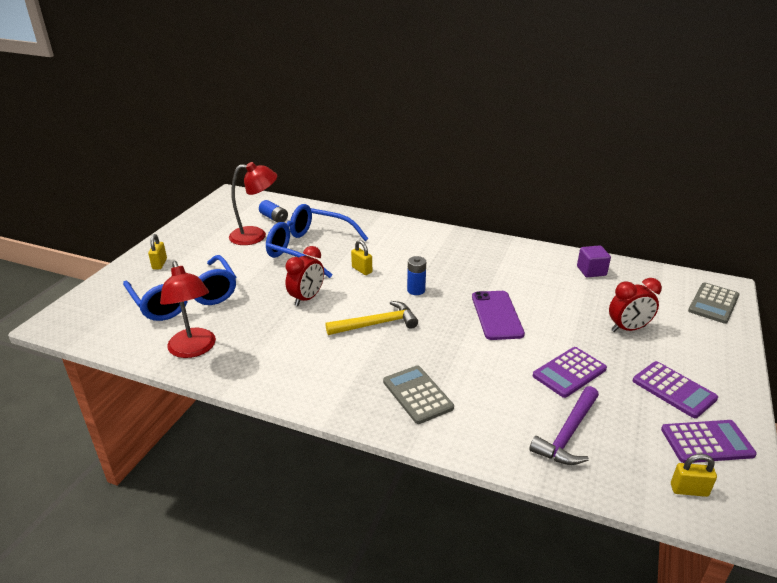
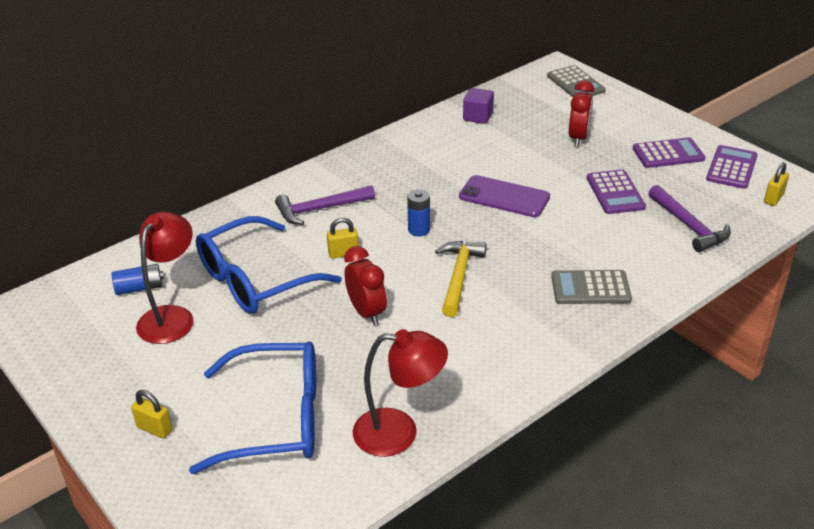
camera: 60 degrees left, 5 degrees up
none -> purple hammer [275,185,375,225]

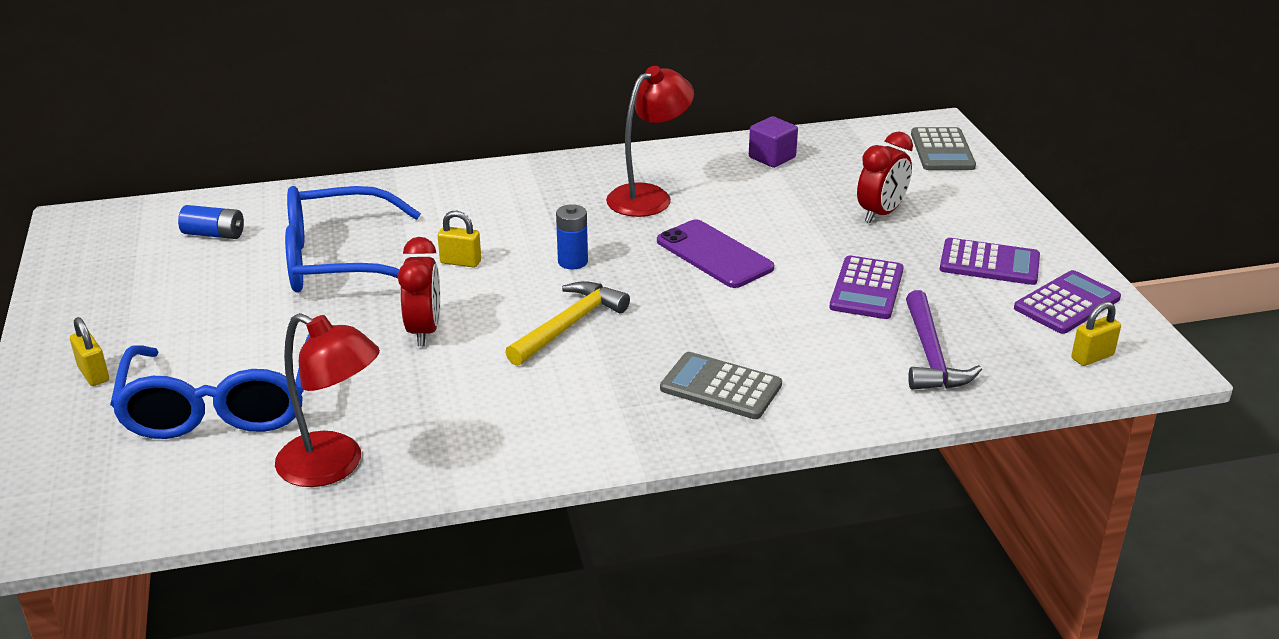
camera: 25 degrees right, 5 degrees down
red lamp [136,212,193,344] -> red lamp moved to [606,66,694,217]
blue glasses [189,342,316,474] -> blue glasses turned 60 degrees clockwise [110,334,310,439]
purple hammer [275,185,375,225] -> none

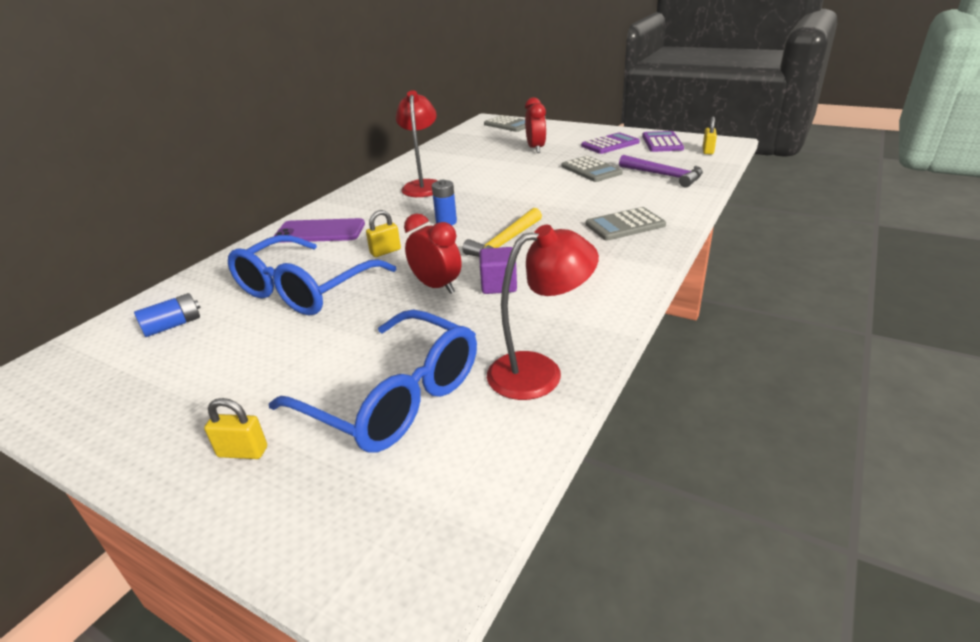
camera: 45 degrees left, 0 degrees up
yellow hammer [505,281,630,366] -> yellow hammer turned 135 degrees counterclockwise [462,208,542,257]
purple phone [657,219,774,288] -> purple phone moved to [273,218,365,243]
purple cube [749,116,798,168] -> purple cube moved to [479,247,517,294]
purple calculator [829,255,904,319] -> grey calculator [561,156,623,182]

